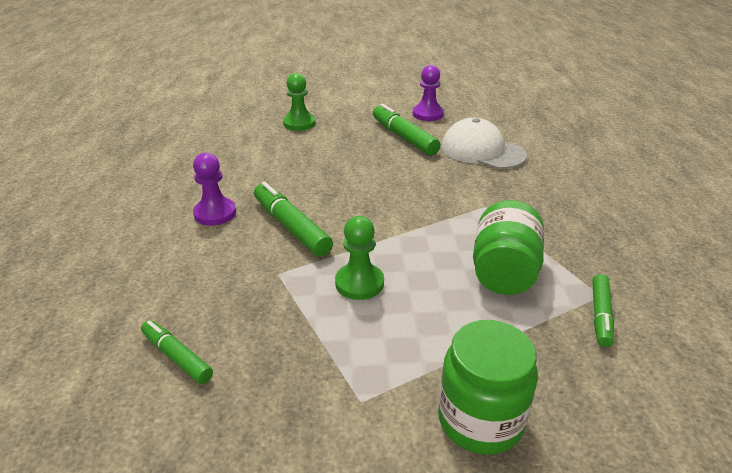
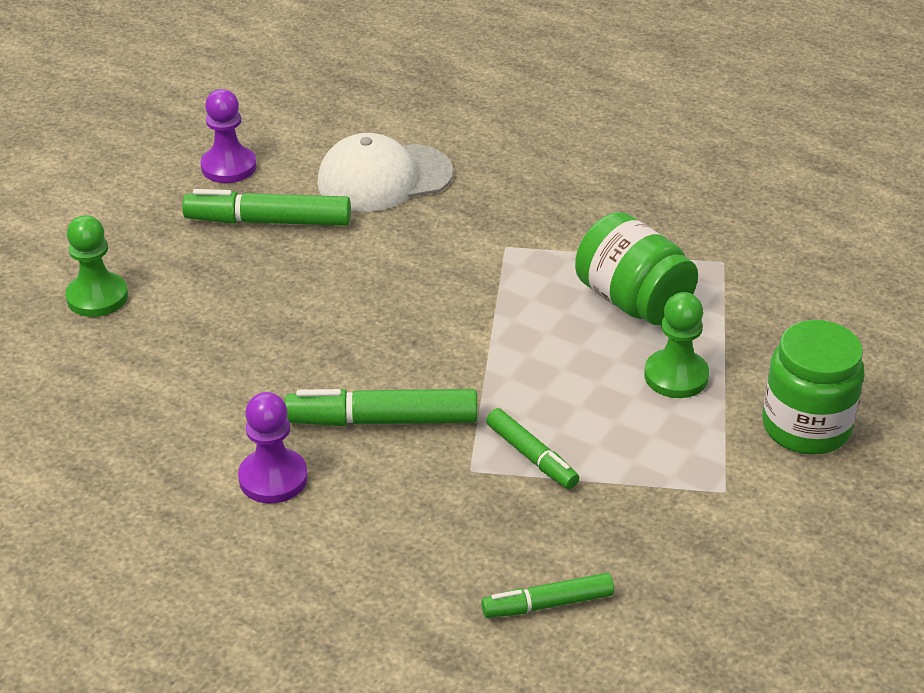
camera: 55 degrees left, 5 degrees up
green pawn [335,216,384,300] -> green pawn moved to [644,292,709,398]
green marker [592,274,614,347] -> green marker moved to [486,408,579,489]

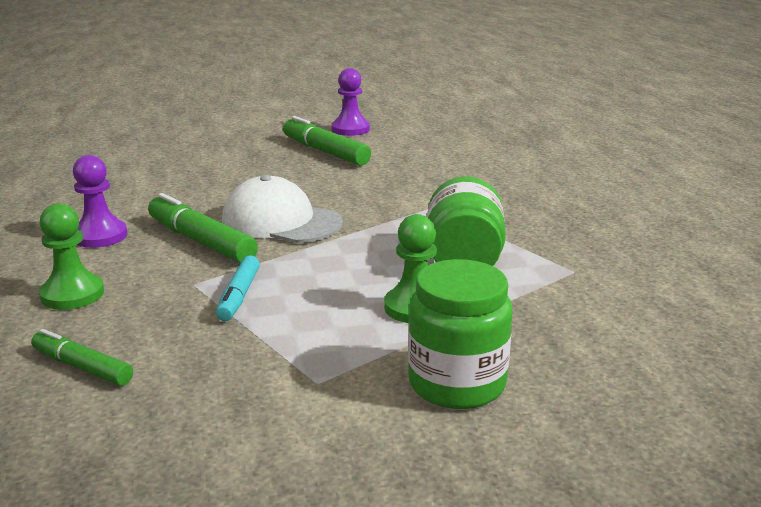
camera: 45 degrees right, 15 degrees down
green pawn [65,215,128,317] -> green pawn moved to [39,203,104,310]
white cap [317,133,453,212] -> white cap moved to [222,175,343,243]
green marker [486,408,579,489] -> turquoise marker [216,255,260,321]

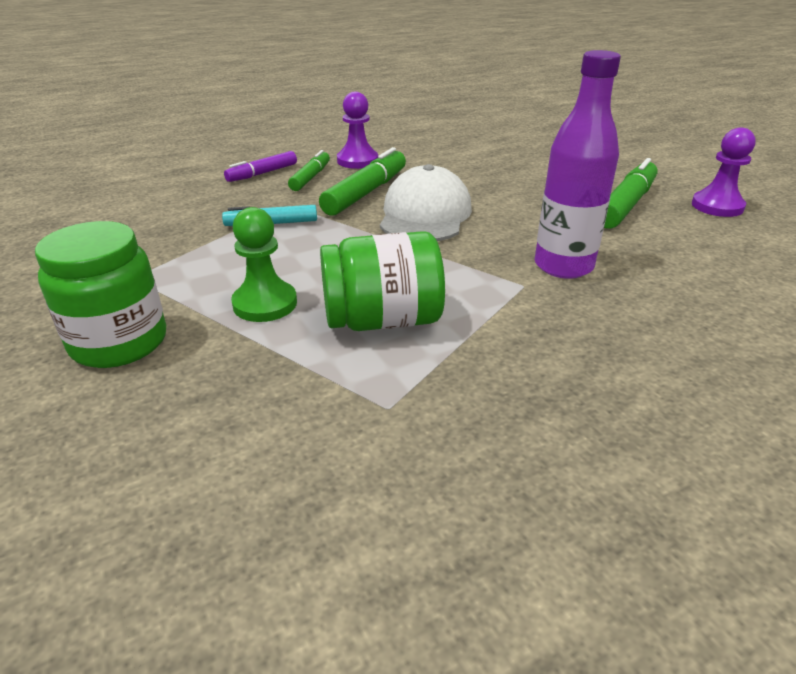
camera: 75 degrees right, 10 degrees up
green marker [31,329,133,386] -> green marker moved to [288,150,330,191]
green pawn [39,203,104,310] -> purple marker [224,151,297,182]
none -> purple bottle [535,50,621,279]

